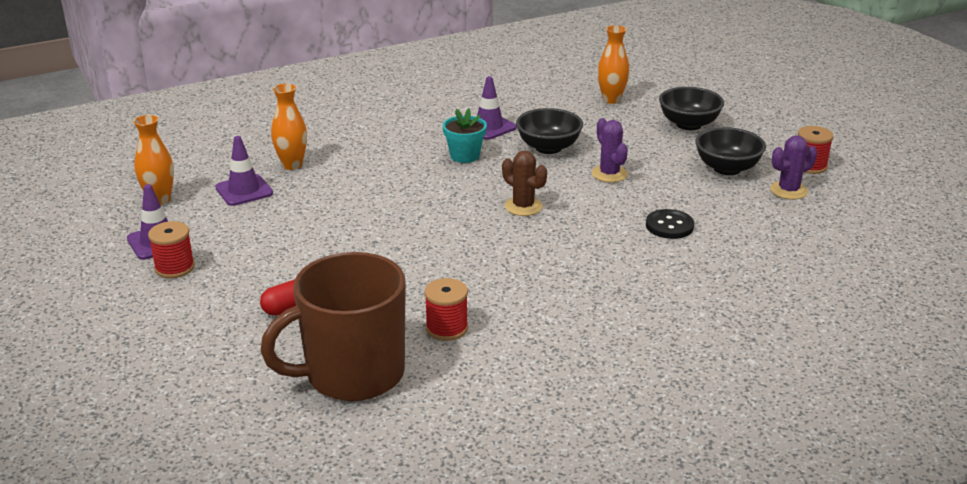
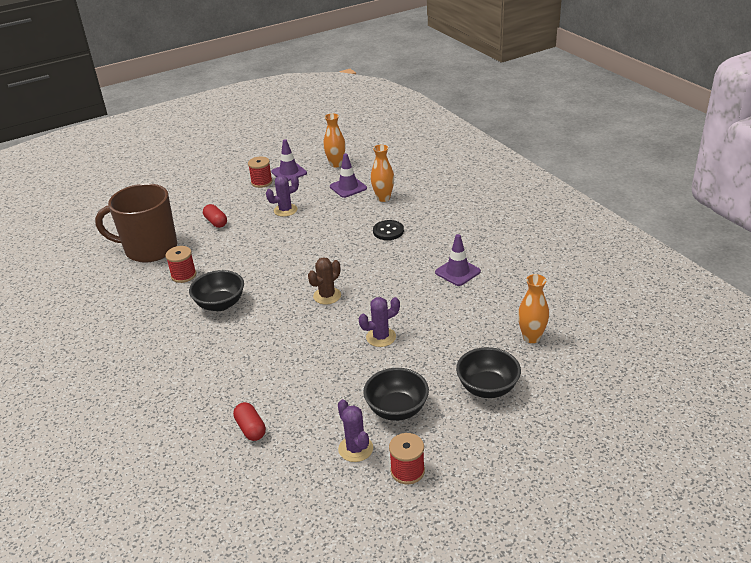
camera: 90 degrees right, 5 degrees up
brown mug [260,252,406,401] -> brown mug turned 60 degrees counterclockwise [95,184,177,263]
turquoise flower pot [443,108,487,163] -> none
black bowl [516,108,583,154] -> black bowl moved to [189,270,244,311]
black button [646,209,694,239] -> black button moved to [373,220,404,240]
none -> red capsule [233,402,266,441]
none -> purple cactus [266,175,299,217]

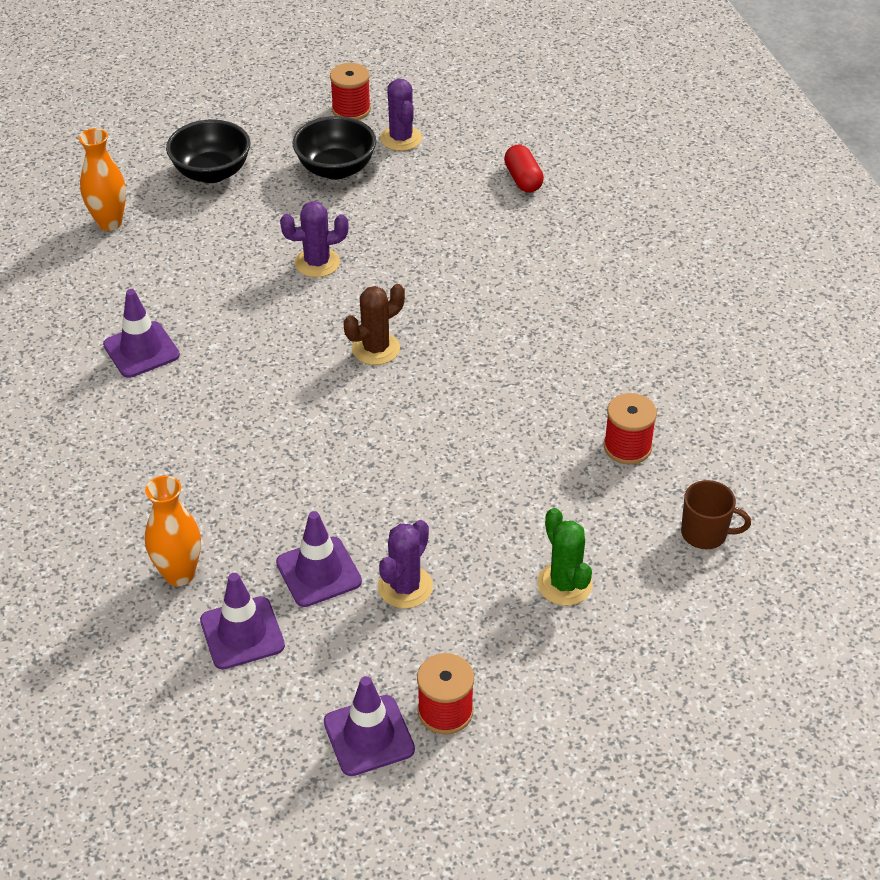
camera: 170 degrees left, 10 degrees up
brown mug [95,184,177,263] -> brown mug [681,480,751,549], size x0.42
black bowl [189,270,244,311] -> none
red capsule [203,204,227,228] -> green cactus [537,508,593,606]
purple cactus [266,175,299,217] -> purple cactus turned 45 degrees counterclockwise [378,520,433,609]
orange vase [323,113,346,167] -> none
black button [373,220,404,240] -> none
none -> purple traffic cone [276,511,362,607]

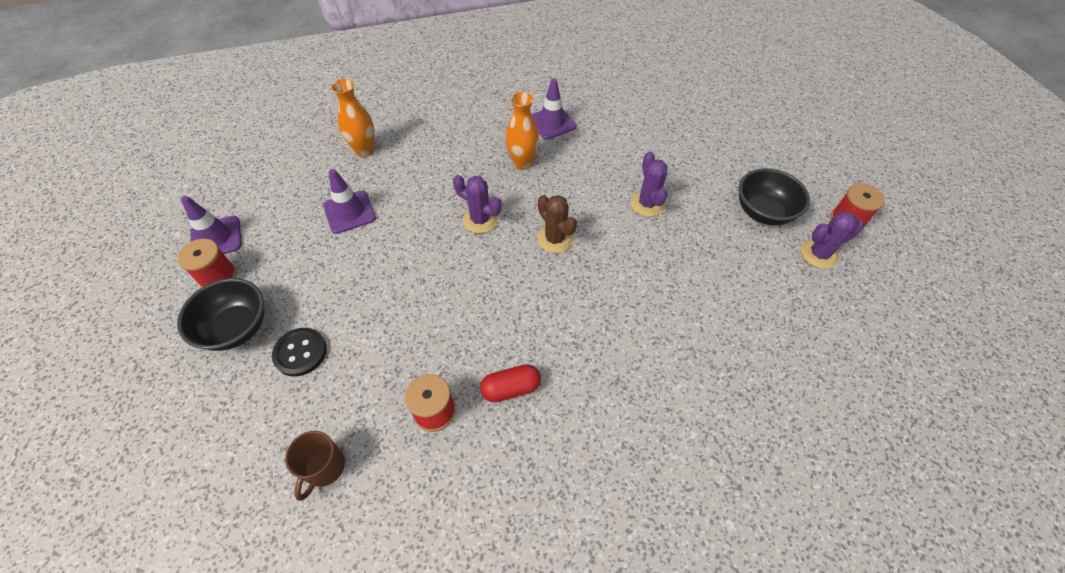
camera: 90 degrees right, 10 degrees up
orange vase [79,128,126,231] -> orange vase moved to [505,92,539,170]
black bowl [166,120,251,183] -> black bowl moved to [177,278,265,351]
purple traffic cone [200,573,285,670] -> none
purple cactus [378,520,433,609] -> purple cactus moved to [453,175,502,233]
red capsule [504,145,544,193] -> red capsule moved to [480,364,541,402]
green cactus [537,508,593,606] -> black button [272,328,327,377]

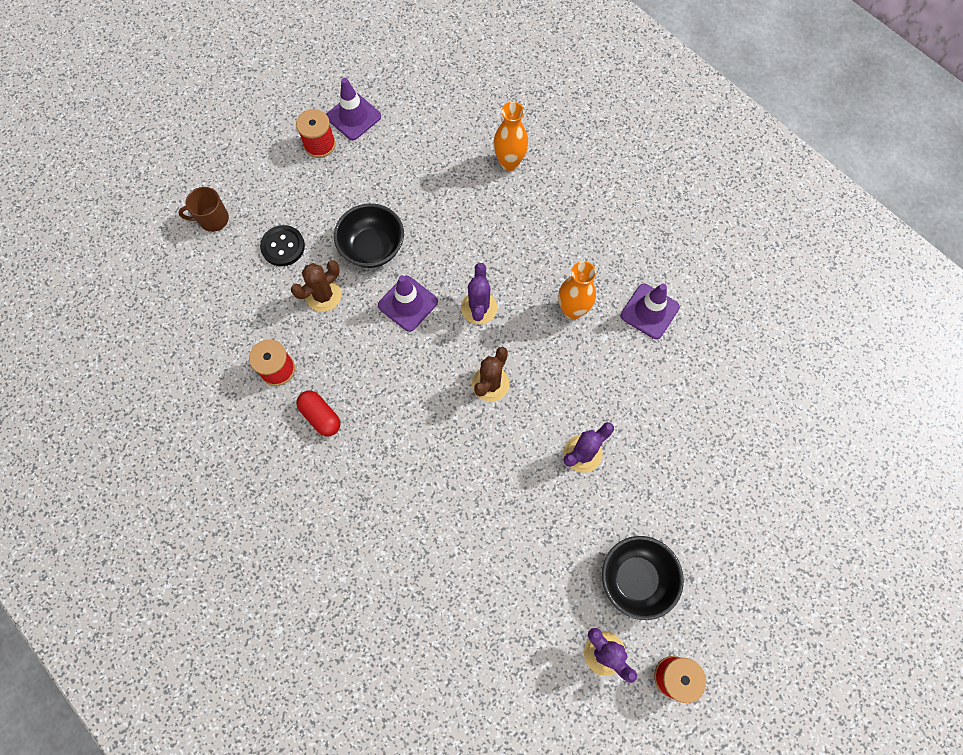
camera: 65 degrees right, 15 degrees up
black bowl [177,278,265,351] -> black bowl moved to [334,203,404,268]
brown mug [285,431,345,501] -> brown mug moved to [179,187,229,232]
purple traffic cone [323,169,376,234] -> purple traffic cone moved to [378,275,438,332]
none -> brown cactus [291,260,341,312]

